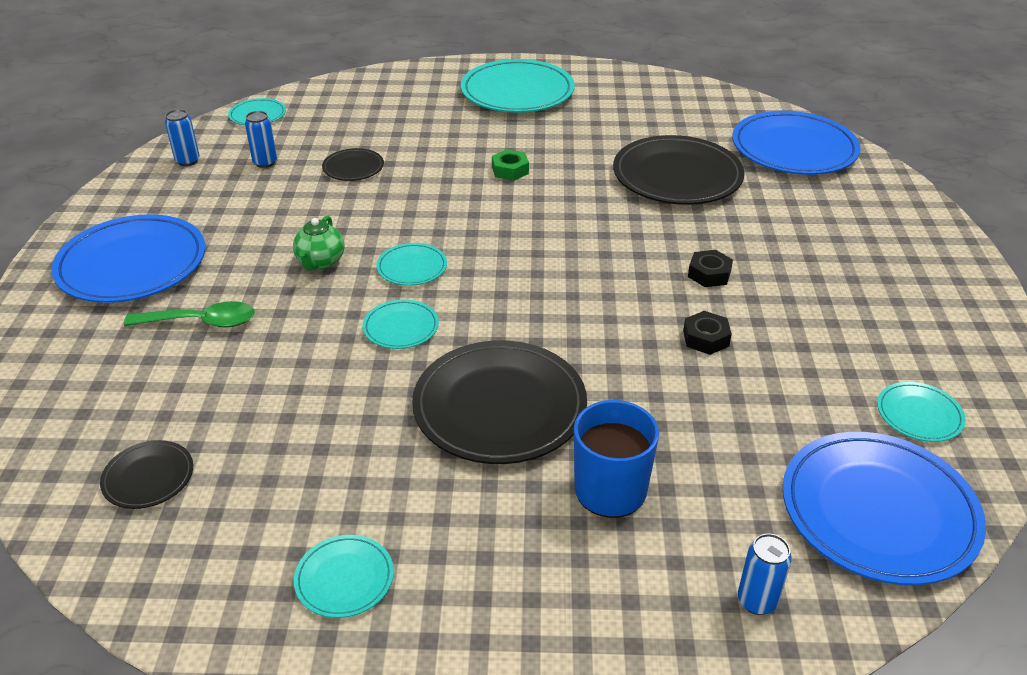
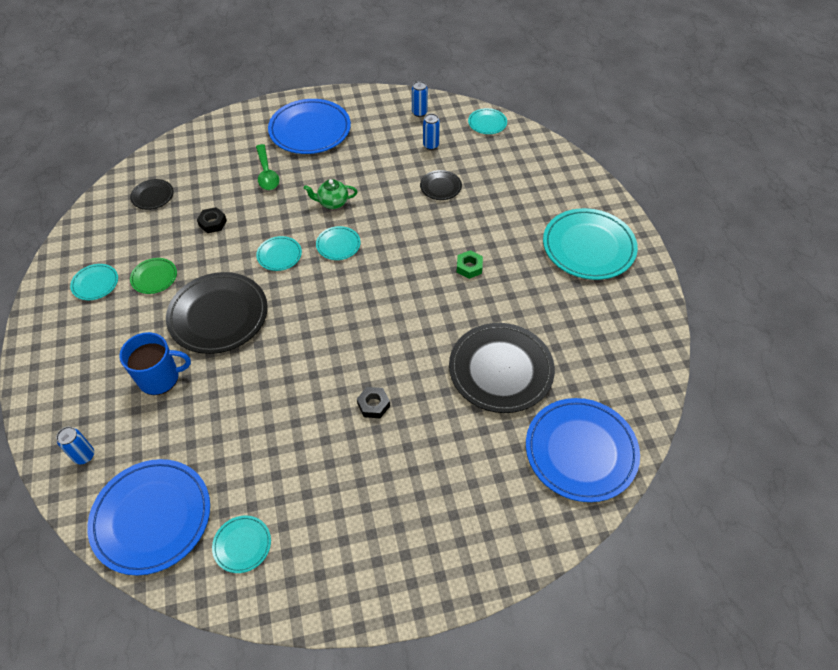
camera: 75 degrees right, 15 degrees up
black nut [683,311,732,355] -> black nut moved to [197,207,227,233]
none -> green plate [130,258,177,294]

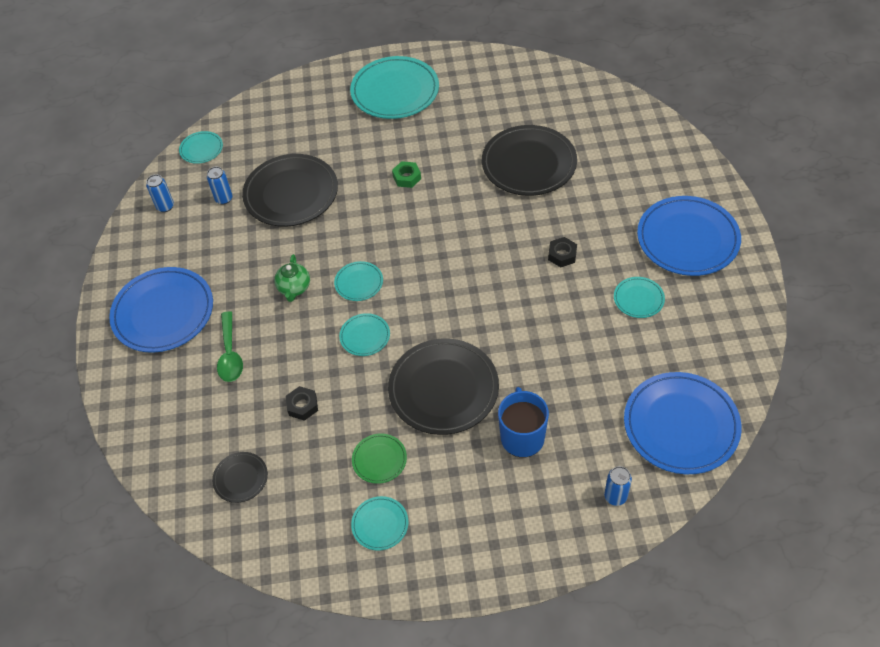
camera: 80 degrees left, 0 degrees up
turquoise plate [212,515,271,573] -> turquoise plate moved to [614,277,665,318]
green spoon [256,144,279,190] -> green spoon turned 90 degrees clockwise [217,311,243,382]
black plate [420,170,462,200] -> black plate [242,154,338,227], size x2.09
blue plate [526,398,640,502] -> blue plate moved to [637,196,741,276]

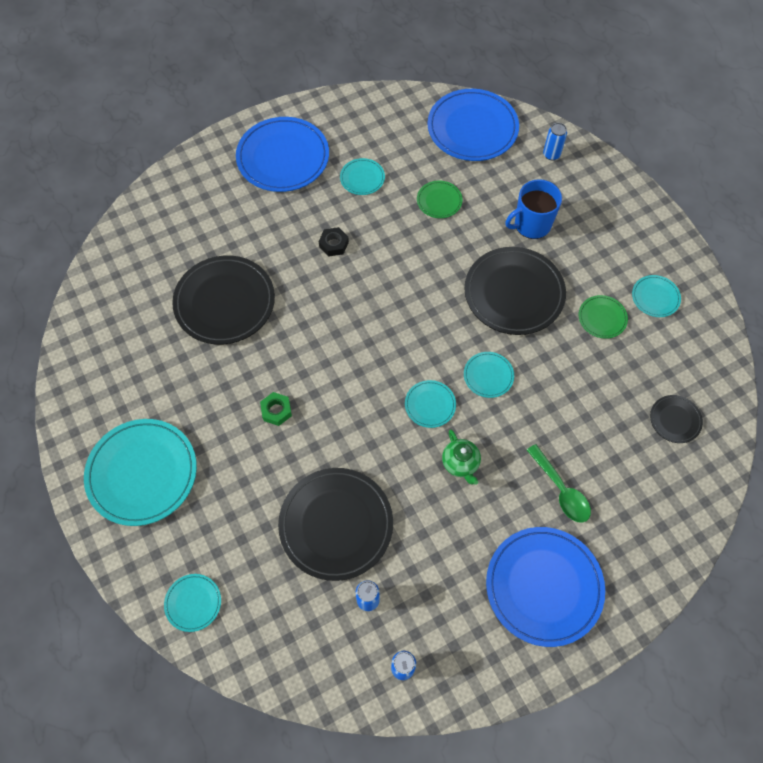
camera: 115 degrees left, 10 degrees up
turquoise plate [179,131,223,164] -> turquoise plate moved to [164,574,221,632]
green spoon [217,311,243,382] -> green spoon turned 90 degrees clockwise [527,444,591,523]
green teapot [274,254,310,302] -> green teapot turned 90 degrees clockwise [442,430,481,485]
black nut [286,386,318,421] -> none
none -> green plate [417,181,463,218]

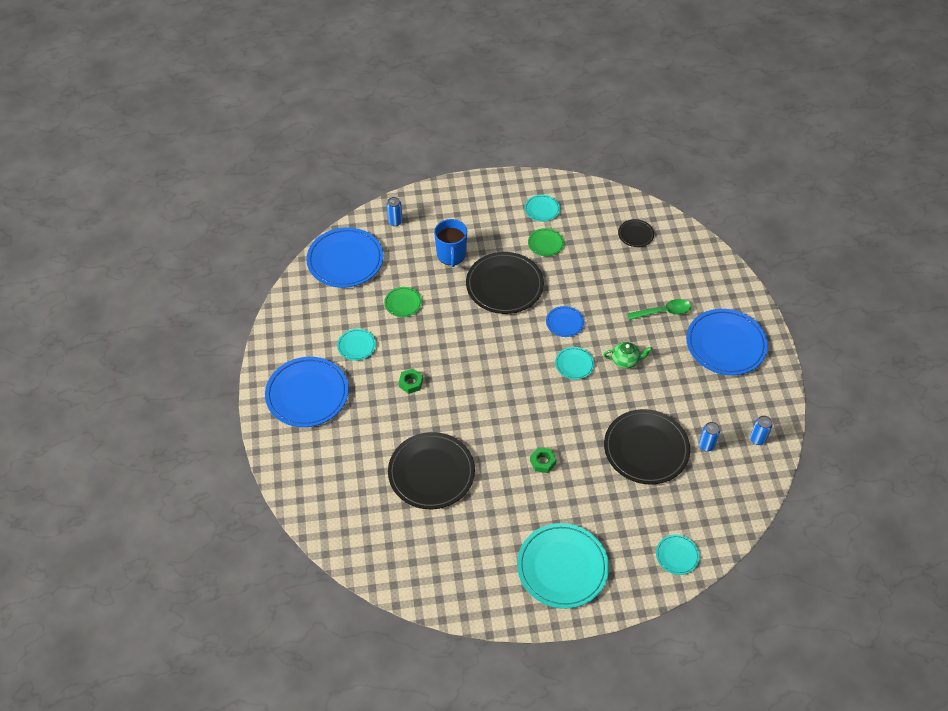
camera: 70 degrees left, 10 degrees down
black nut [319,227,349,257] -> green nut [399,369,423,394]
turquoise plate [464,352,514,398] -> blue plate [546,306,584,337]

